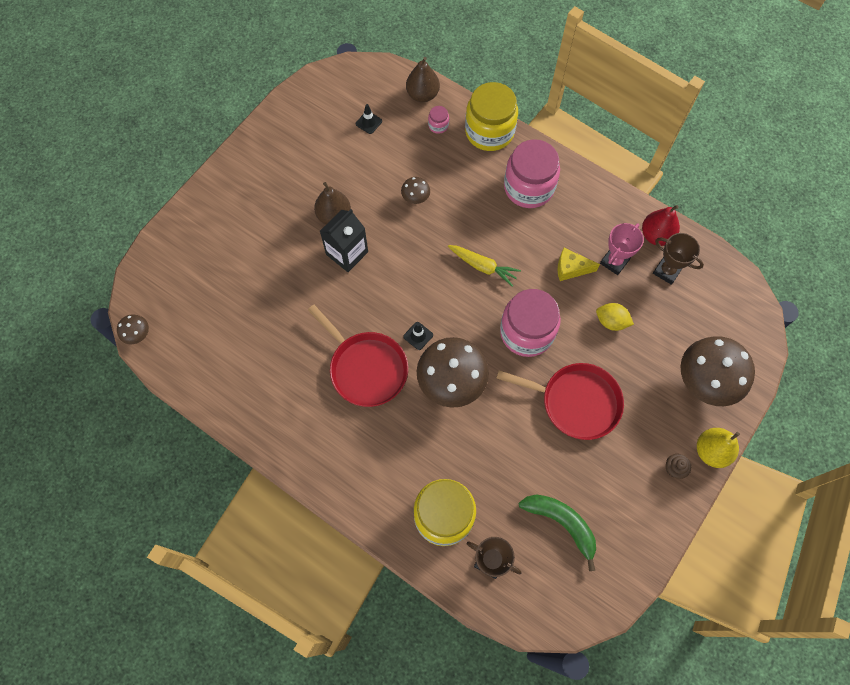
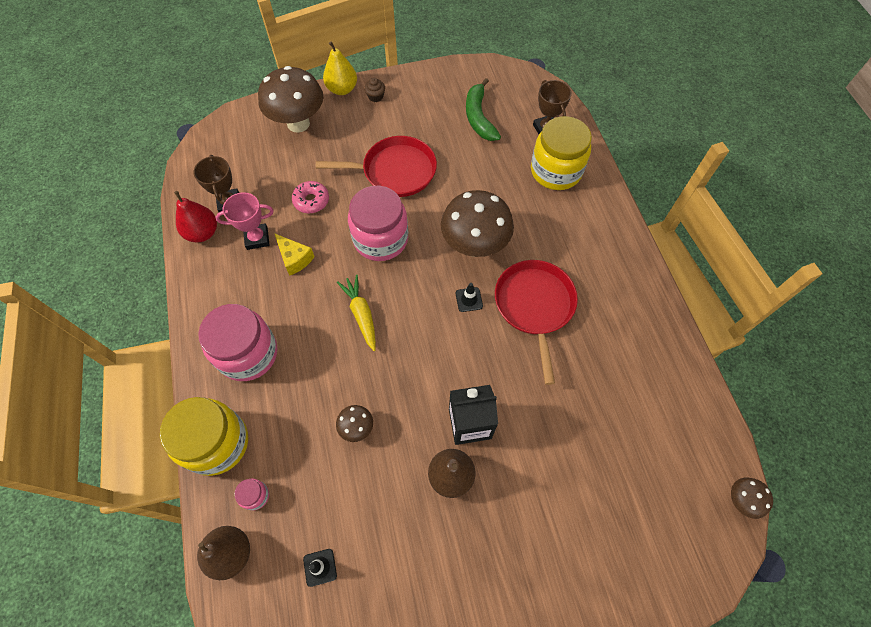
camera: 140 degrees left, 5 degrees down
red pan [496,363,624,440] -> red pan turned 120 degrees clockwise [316,136,437,197]
yellow lemon [596,303,634,331] -> pink donut [292,181,329,213]

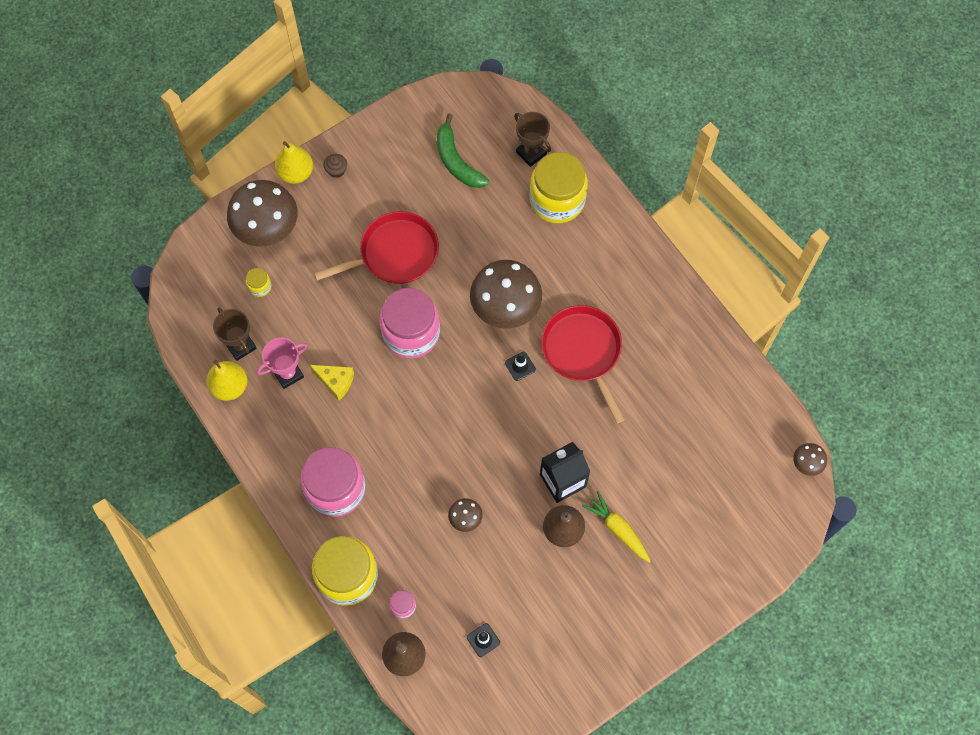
camera: 20 degrees left, 5 degrees up
red pear [174,191,217,243] -> yellow pear [206,360,248,401]
pink donut [292,181,329,213] -> none
yellow carrot [337,275,376,351] -> yellow carrot moved to [582,491,651,563]
none -> yellow jar [246,268,272,297]

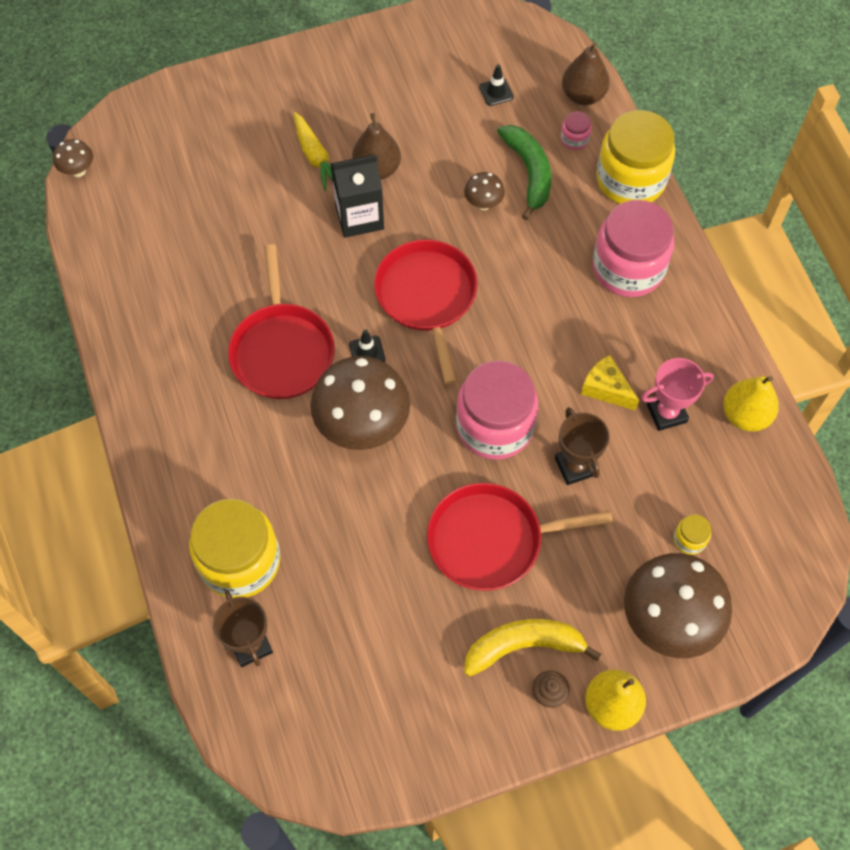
camera: 165 degrees left, 5 degrees down
brown trophy [213,307,257,361] -> brown trophy moved to [555,407,610,485]
green banana [437,114,490,188] -> green banana moved to [497,125,551,220]
none -> red pan [374,239,478,385]
none -> yellow banana [464,619,601,677]

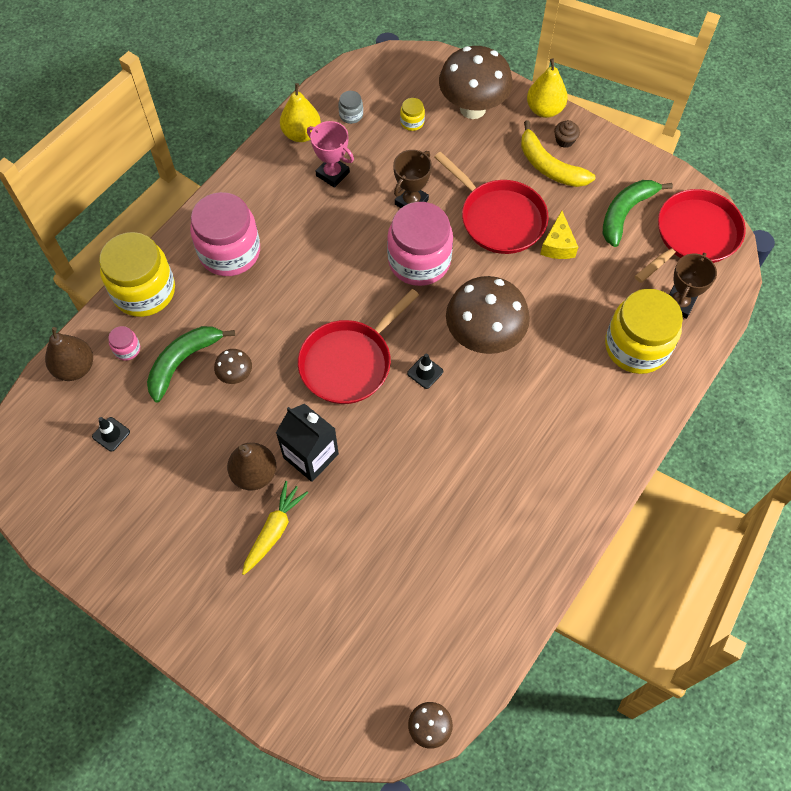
camera: 125 degrees left, 0 degrees up
red pan [228,244,335,399] -> red pan moved to [634,189,746,283]
yellow cheese [581,355,639,411] -> yellow cheese moved to [540,211,578,259]
none -> grey jar [338,91,363,124]
none -> green banana [603,180,673,247]

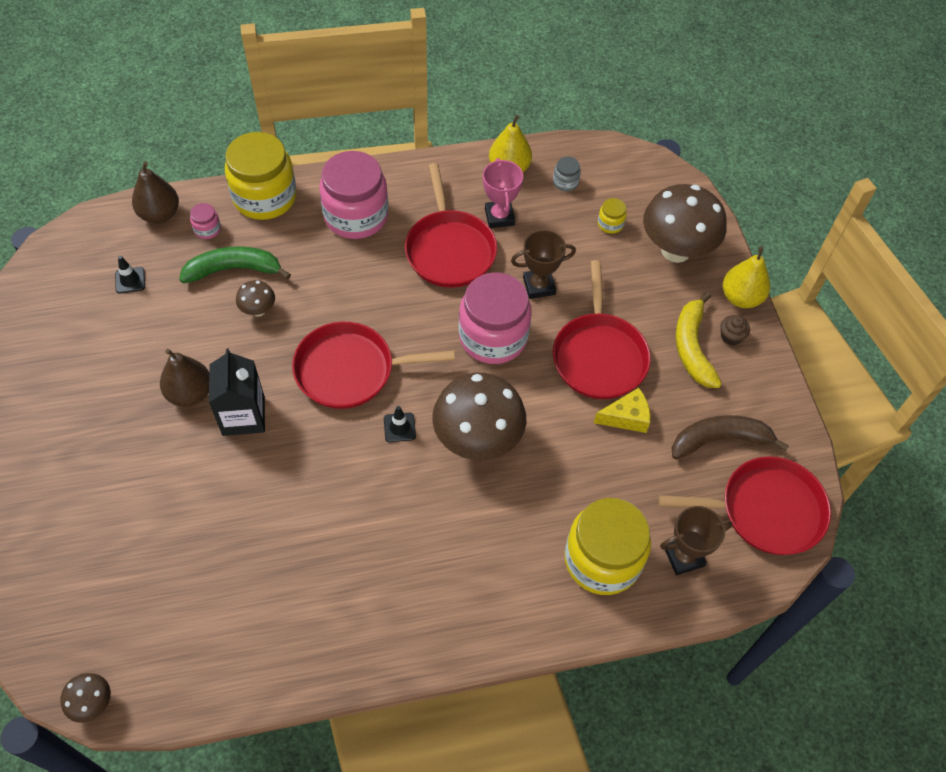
camera: 40 degrees right, 5 degrees down
yellow carrot [242,481,308,575] -> none
yellow cheese [540,211,578,259] -> yellow cheese turned 150 degrees counterclockwise [594,388,650,433]
green banana [603,180,673,247] -> brown banana [672,415,789,460]
none -> red pan [405,163,497,288]

